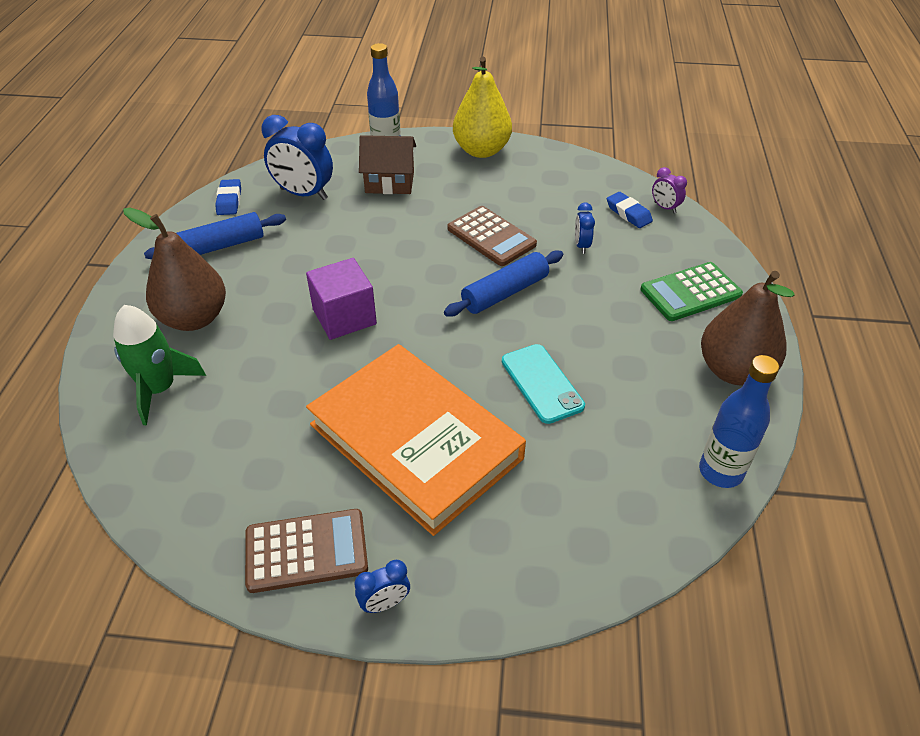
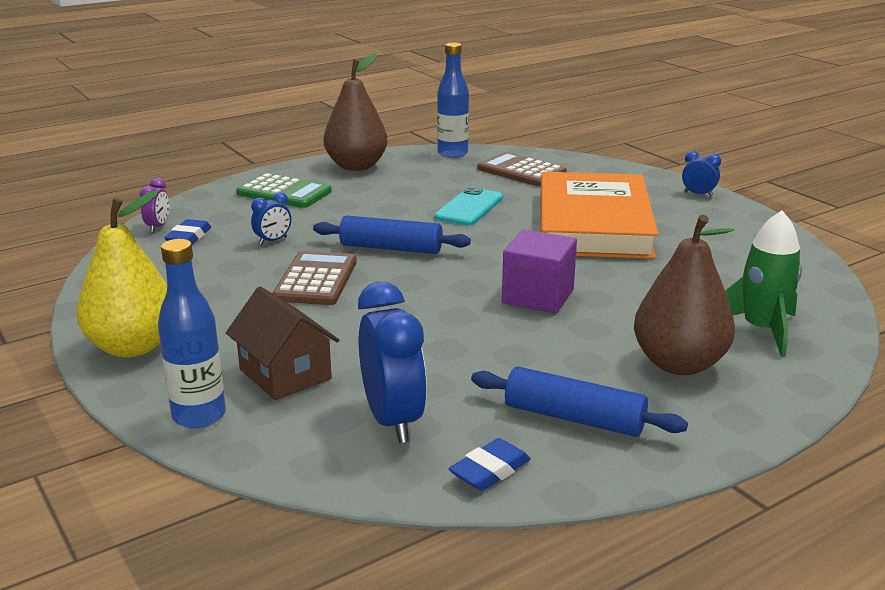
camera: 130 degrees left, 20 degrees down
brown calculator [245,509,368,593] -> brown calculator moved to [477,152,567,187]

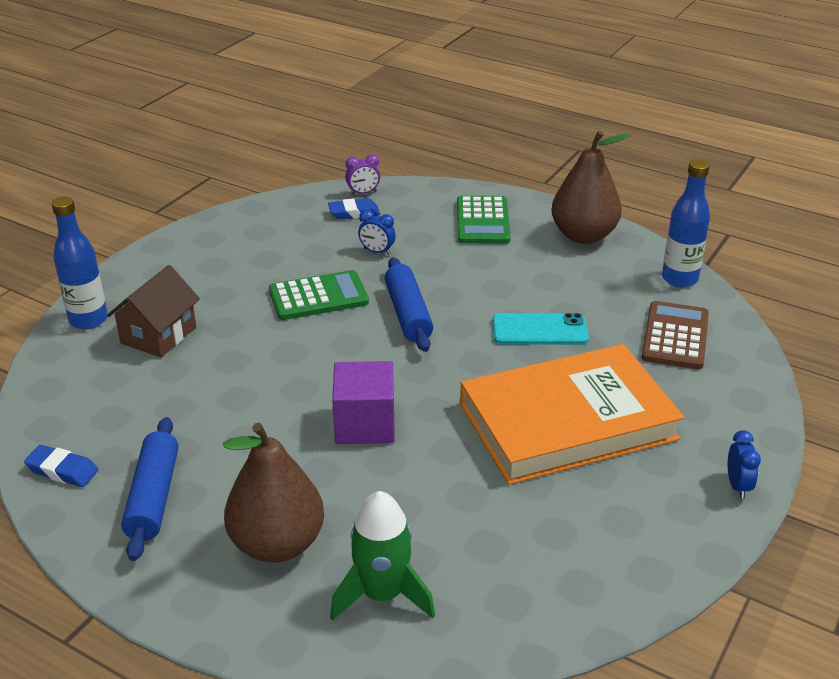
camera: 65 degrees right, 10 degrees up
yellow pear [77,190,167,357] -> none
brown calculator [272,251,357,305] -> green calculator [269,270,369,320]
blue clock [358,282,427,443] -> none

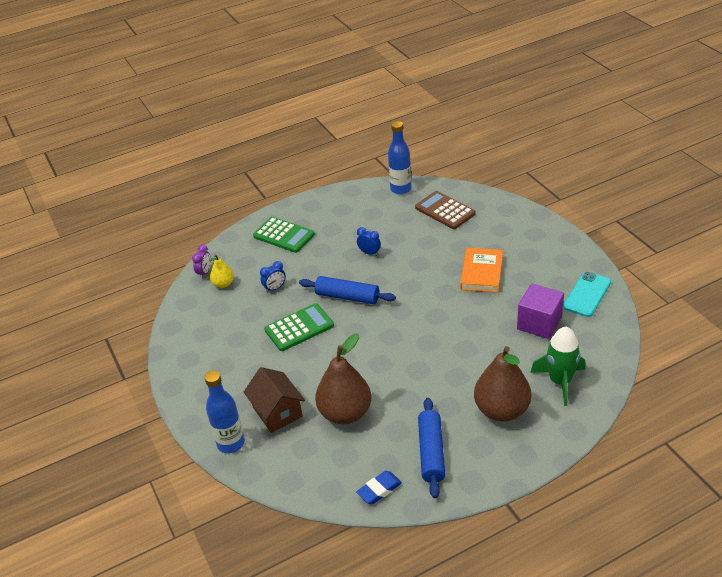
camera: 55 degrees left, 5 degrees up
blue rolling pin [121,417,179,561] -> blue rolling pin turned 60 degrees clockwise [418,398,445,498]
green calculator [269,270,369,320] -> green calculator turned 45 degrees clockwise [264,303,334,351]
blue eraser [328,198,380,220] -> yellow pear [209,254,234,288]
purple cube [332,361,395,444] -> purple cube moved to [517,283,564,339]
orange book [460,344,684,485] -> orange book [460,248,503,293], size x0.53
turquoise phone [493,313,589,345] -> turquoise phone moved to [563,272,611,317]
brown pear [551,131,631,244] -> brown pear moved to [315,334,371,424]
blue clock [728,430,761,499] -> blue clock moved to [357,227,381,256]

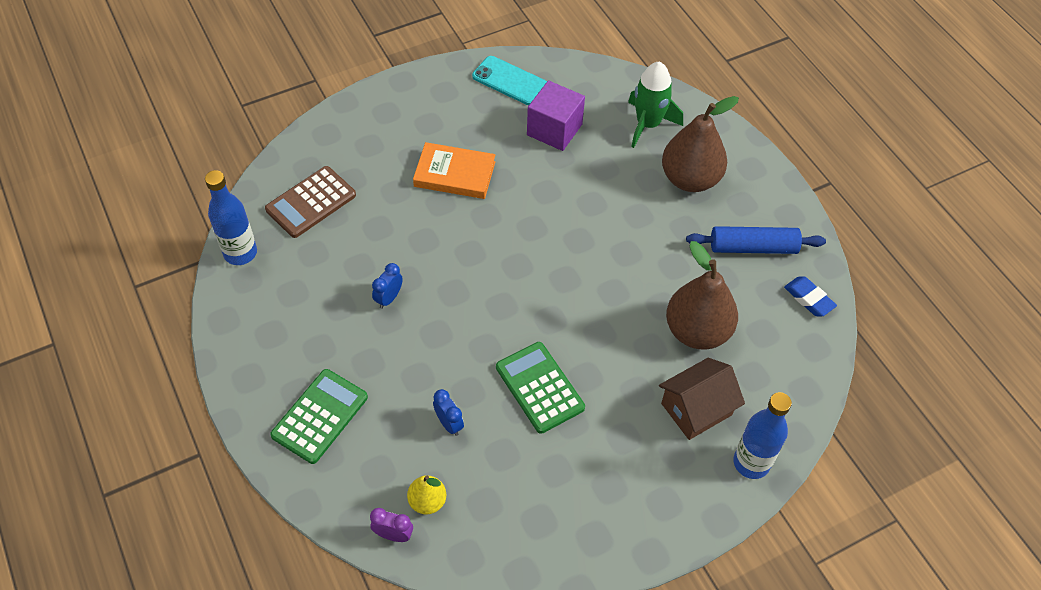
camera: 95 degrees left, 15 degrees up
blue rolling pin [299,276,396,304] -> none

